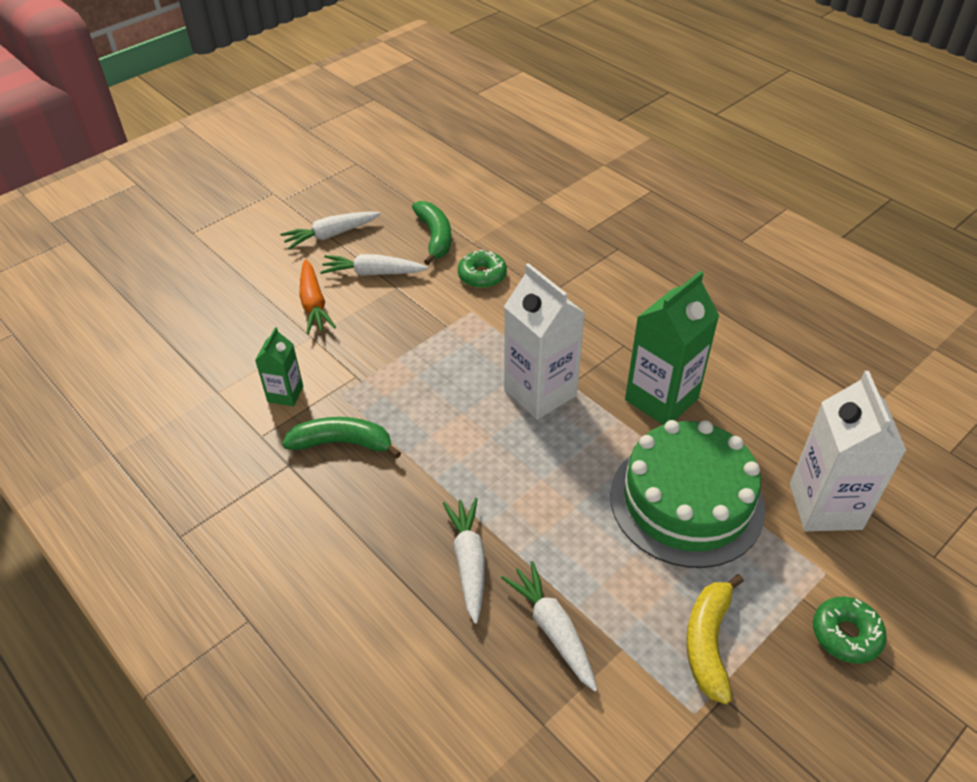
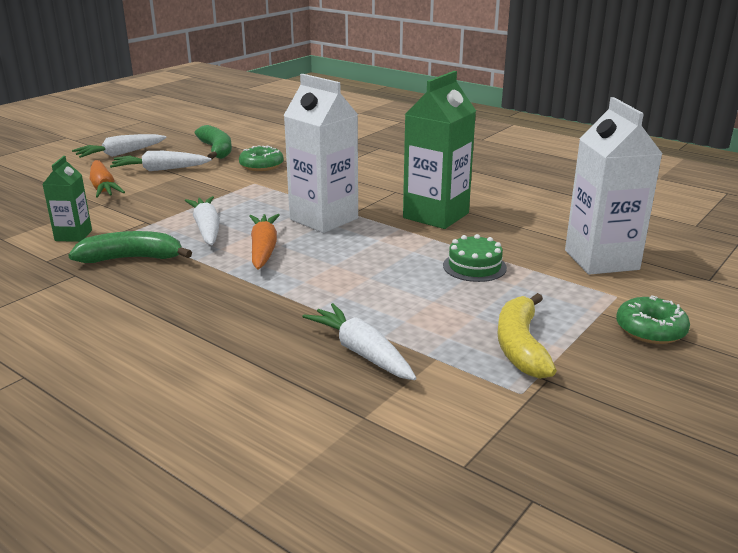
camera: 10 degrees left, 20 degrees down
white carrot [443,498,485,624] -> white carrot moved to [185,196,220,245]
green cake [610,420,765,568] -> green cake [443,234,507,282], size x0.43
none -> orange carrot [249,214,280,270]

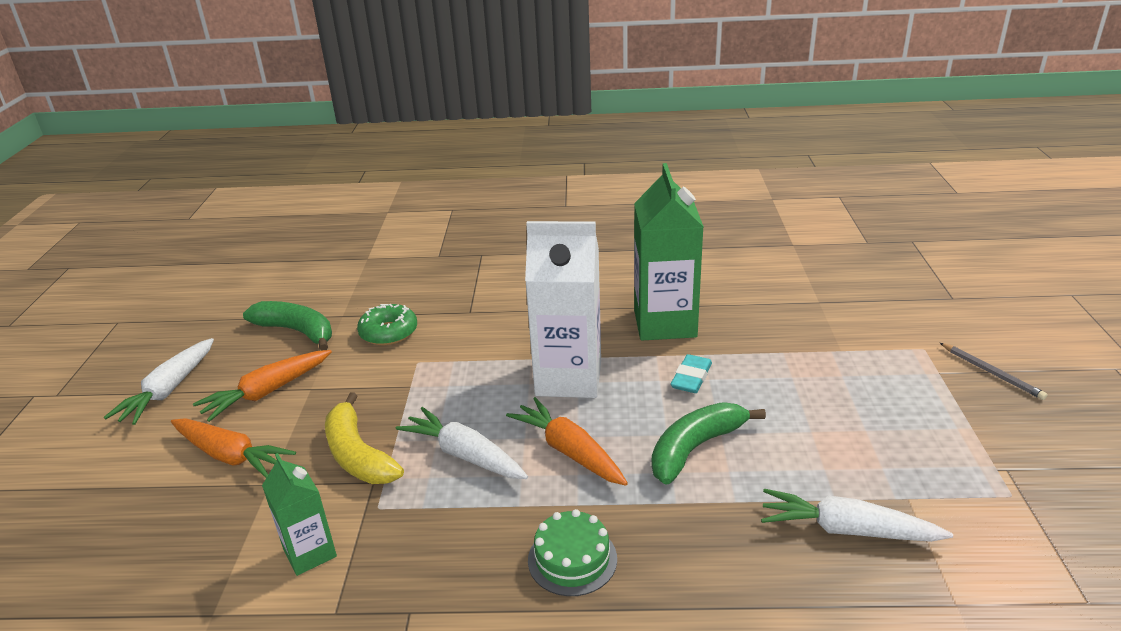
camera: 35 degrees left, 5 degrees up
green banana [68,231,192,263] -> green banana moved to [651,403,766,485]
white carrot [110,151,211,171] -> orange carrot [193,350,332,422]
green cake [443,234,507,282] -> green cake moved to [528,509,617,596]
yellow banana [498,293,557,379] -> yellow banana moved to [325,392,404,484]
white carton [565,97,663,275] -> none
green donut [616,295,690,344] -> grey pencil [940,343,1047,400]
none -> turquoise eraser [671,354,712,393]

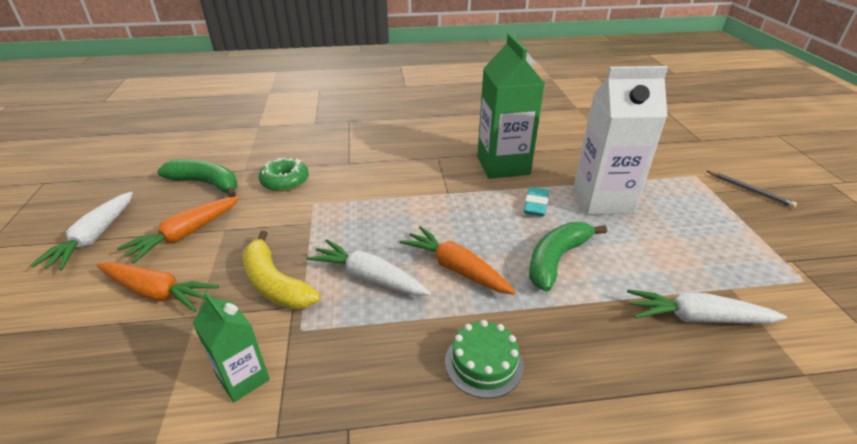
camera: 10 degrees left, 5 degrees up
white carton [525,221,601,398] -> white carton moved to [573,66,668,215]

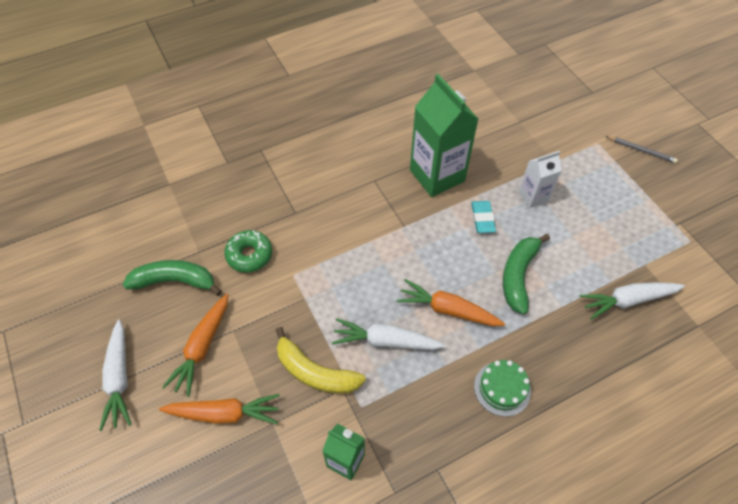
camera: 20 degrees left, 20 degrees up
white carton [573,66,668,215] -> white carton [519,151,562,208], size x0.54

